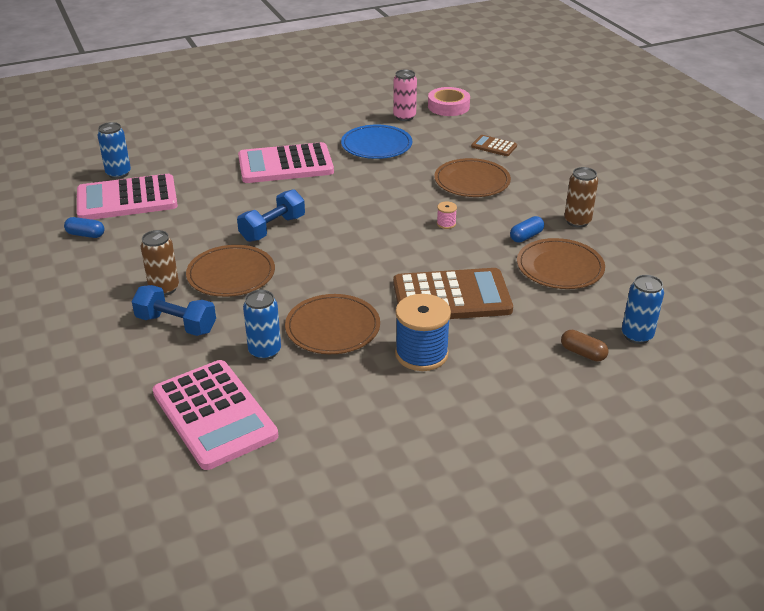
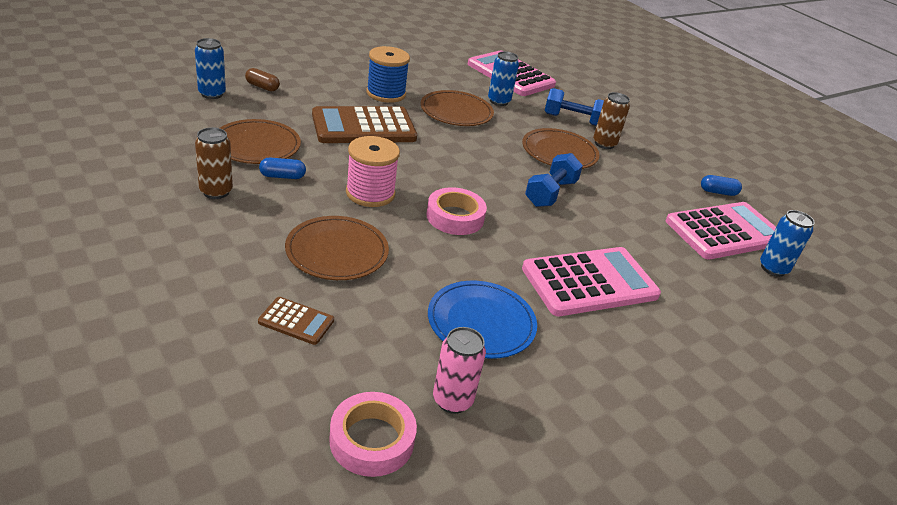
camera: 165 degrees right, 0 degrees up
pink spool [437,202,457,229] -> pink spool [346,136,400,207], size x2.27
blue capsule [510,216,544,243] -> blue capsule turned 45 degrees clockwise [259,158,306,179]
none -> pink tape [426,187,487,235]

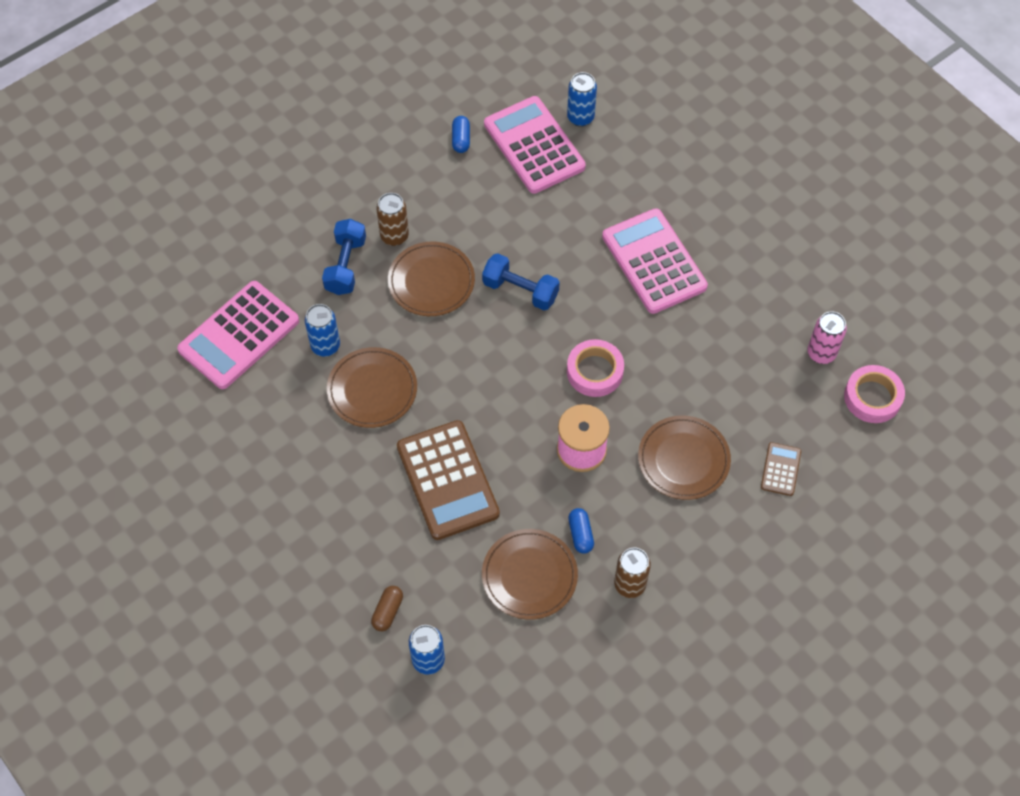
camera: 90 degrees left, 25 degrees up
blue spool [366,46,410,103] -> none
blue plate [428,281,537,359] -> none

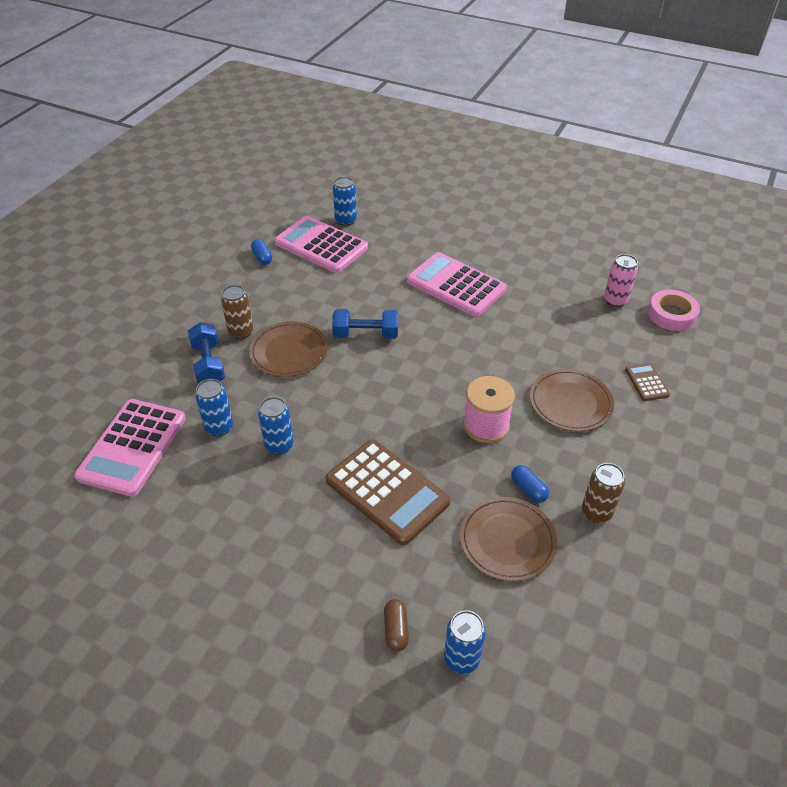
camera: 25 degrees left, 15 degrees down
brown plate [327,347,417,428] -> blue can [258,397,294,455]
pink tape [567,339,624,397] -> none

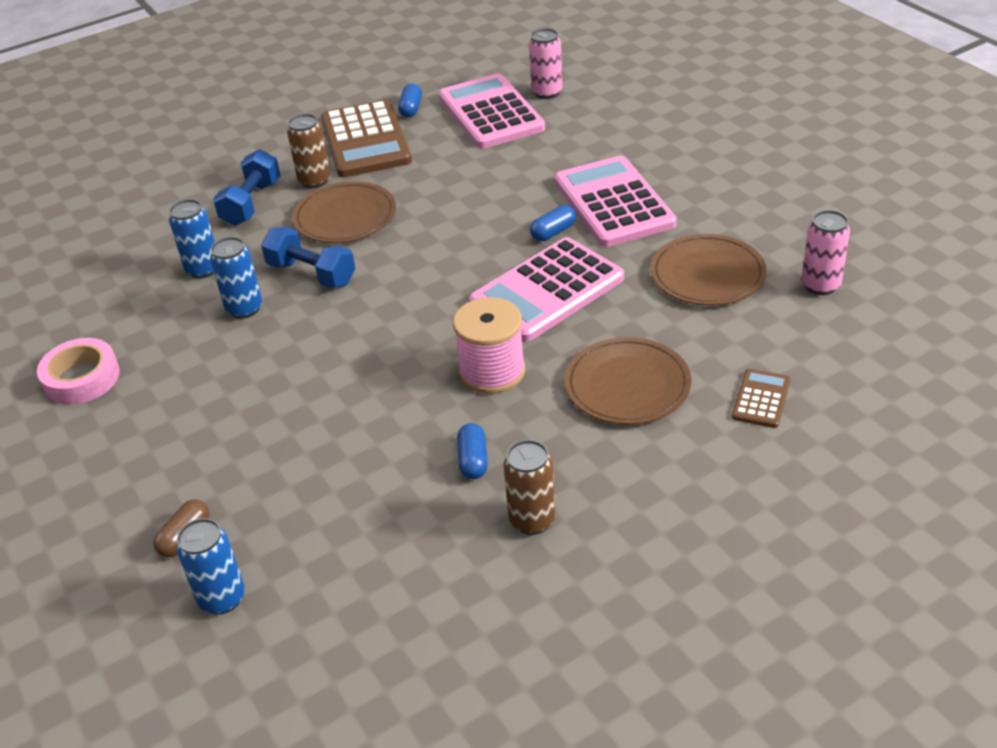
camera: 35 degrees right, 5 degrees down
pink calculator [74,399,186,497] -> pink calculator moved to [469,237,624,342]
brown calculator [326,439,450,545] -> brown calculator moved to [321,100,412,177]
blue dumbbell [332,309,398,339] -> blue dumbbell moved to [261,227,355,288]
blue can [333,177,357,226] -> pink can [529,28,562,99]
brown plate [460,497,557,581] -> brown plate moved to [651,234,767,305]
pink tape [648,290,700,331] -> pink tape moved to [37,338,120,405]
none -> blue capsule [530,205,576,241]

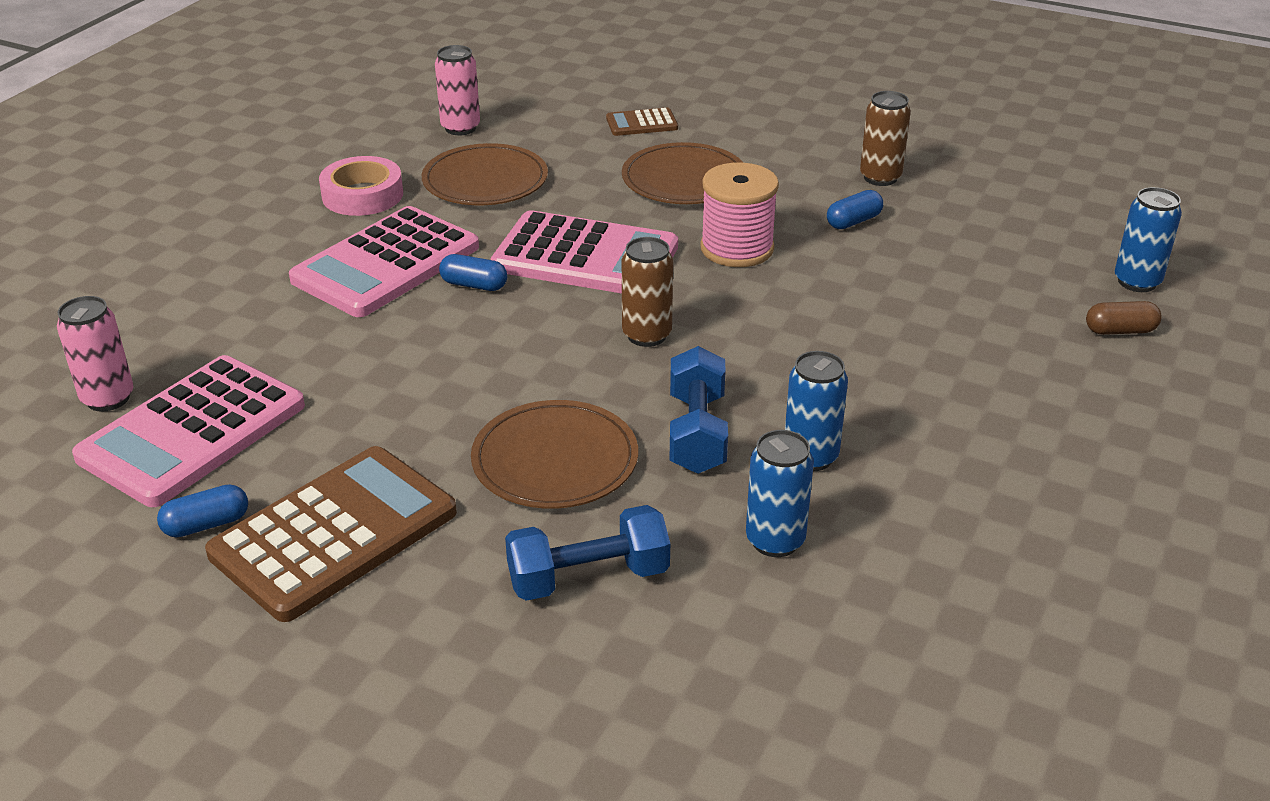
camera: 125 degrees left, 5 degrees down
pink tape [37,338,120,405] -> pink tape moved to [319,156,403,216]
brown can [287,114,330,188] -> brown can moved to [622,237,673,347]

